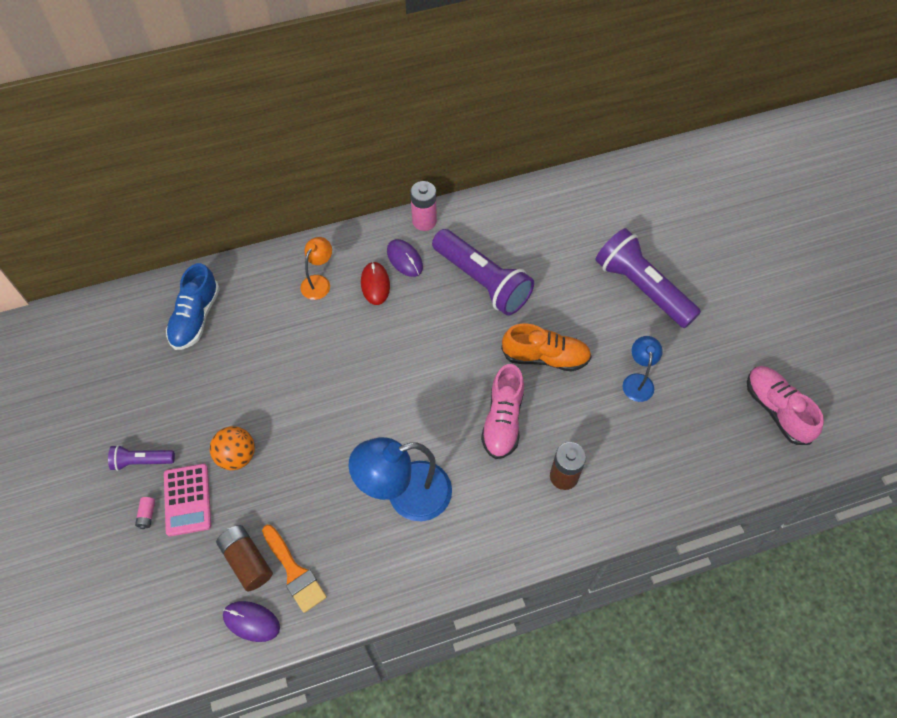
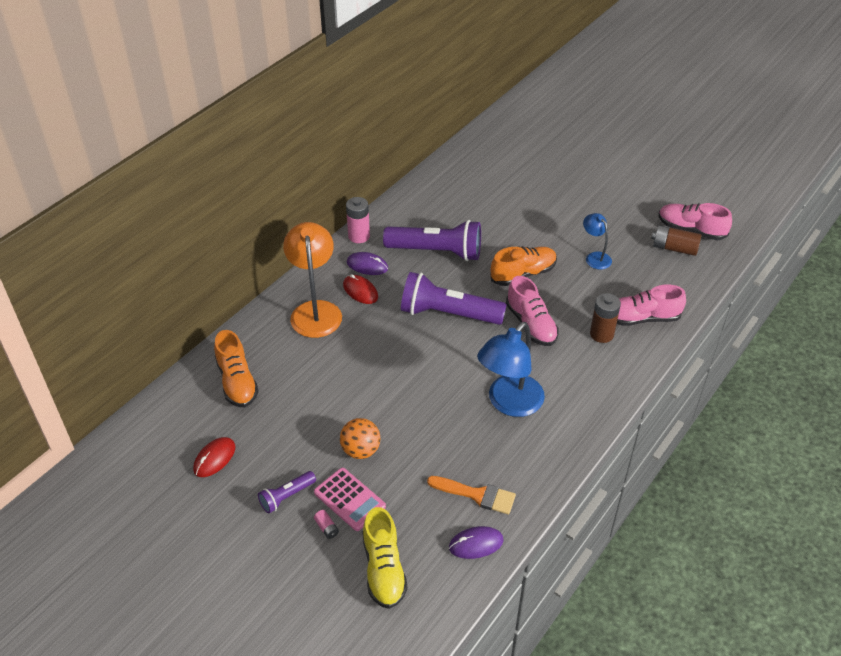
camera: 35 degrees left, 15 degrees down
blue shoe [166,263,220,350] -> orange shoe [214,330,259,407]
brown battery [216,525,273,591] -> brown battery moved to [651,225,701,256]
orange lamp [300,237,332,300] -> orange lamp [283,222,342,338], size x1.89
purple flashlight [596,228,701,328] -> purple flashlight moved to [401,272,507,325]
none -> red mouse [193,437,235,477]
none -> yellow shoe [362,507,407,609]
none -> pink shoe [617,285,686,326]

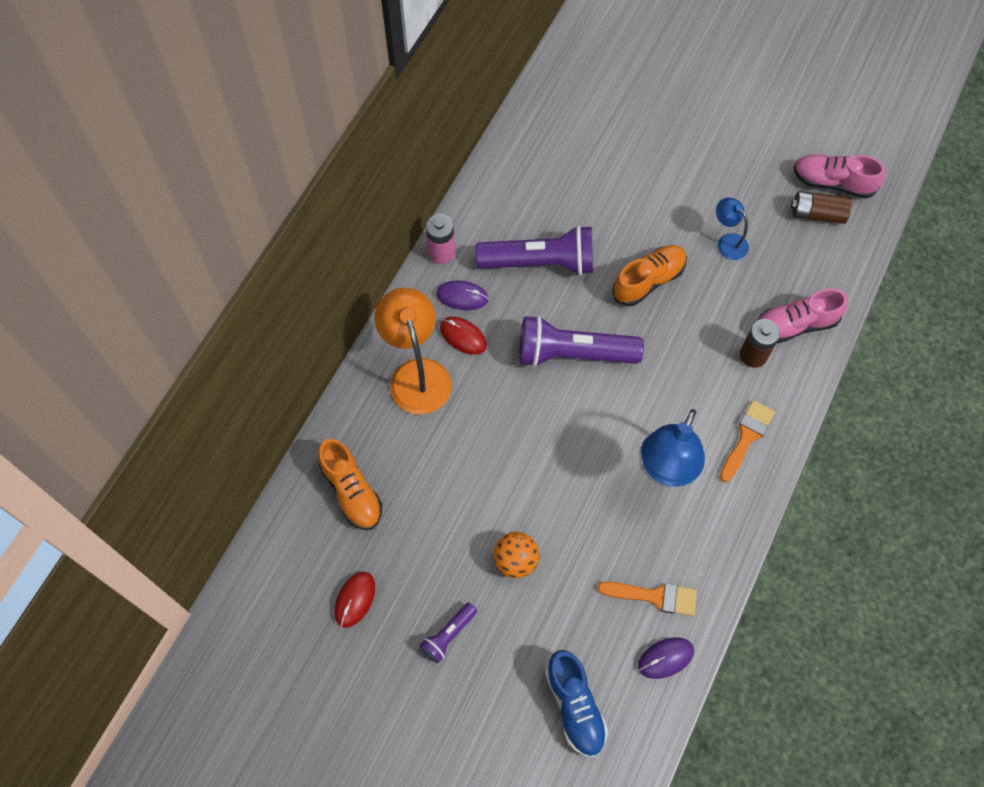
camera: 10 degrees left, 20 degrees up
pink calculator [314,468,386,531] -> none
pink battery [314,510,339,539] -> none
yellow shoe [362,507,407,609] -> blue shoe [545,650,608,757]
pink shoe [506,276,559,346] -> none
none -> orange brush [720,400,775,482]

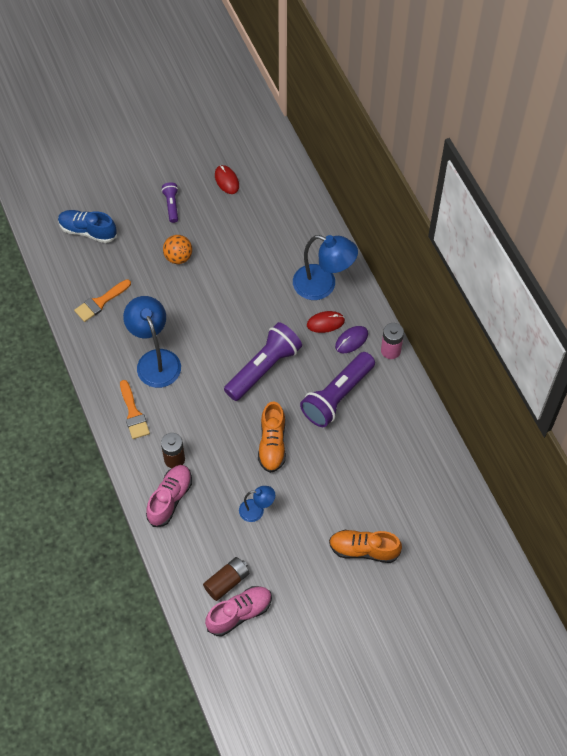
camera: 130 degrees right, 5 degrees down
orange shoe [318,439,382,530] -> orange shoe moved to [329,530,402,563]
orange lamp [375,288,452,414] -> blue lamp [293,235,358,300]
purple mouse [638,638,694,679] -> none

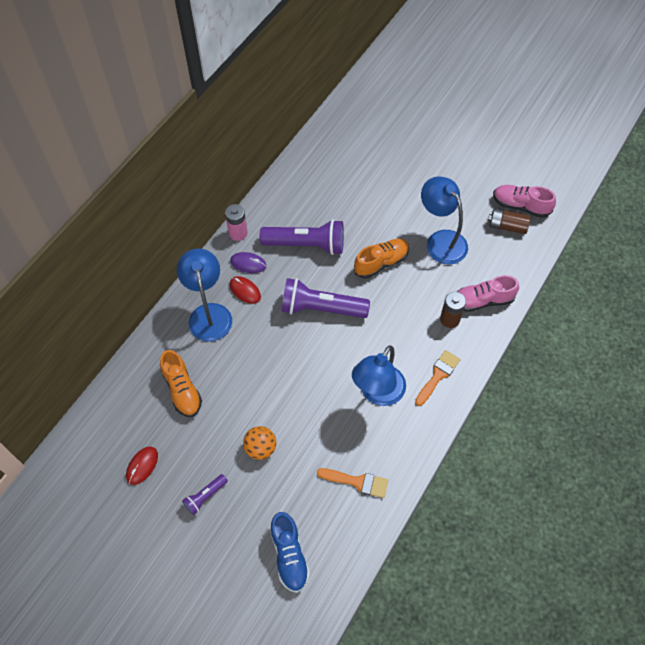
camera: 125 degrees left, 0 degrees up
blue lamp [239,486,275,522] -> blue lamp [421,176,468,265], size x1.89
orange shoe [329,530,402,563] -> orange shoe moved to [160,350,202,417]

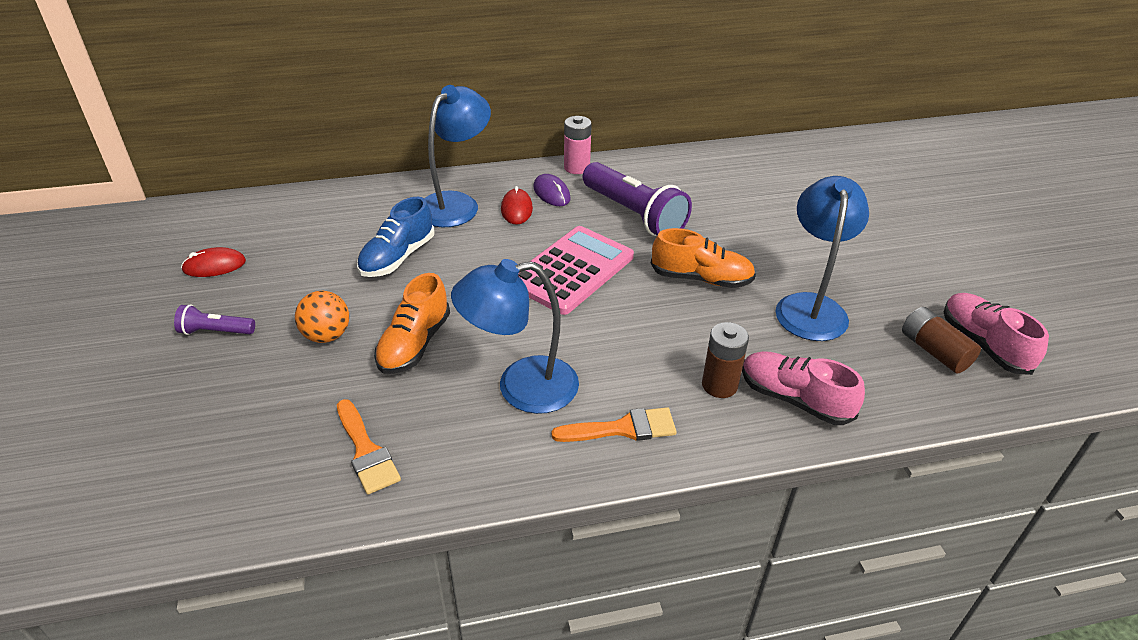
camera: 45 degrees right, 20 degrees down
orange shoe [160,350,202,417] -> orange shoe moved to [374,273,450,374]
blue shoe [270,512,310,593] -> blue shoe moved to [357,197,435,277]
purple flashlight [281,278,370,318] -> pink calculator [518,226,634,315]

